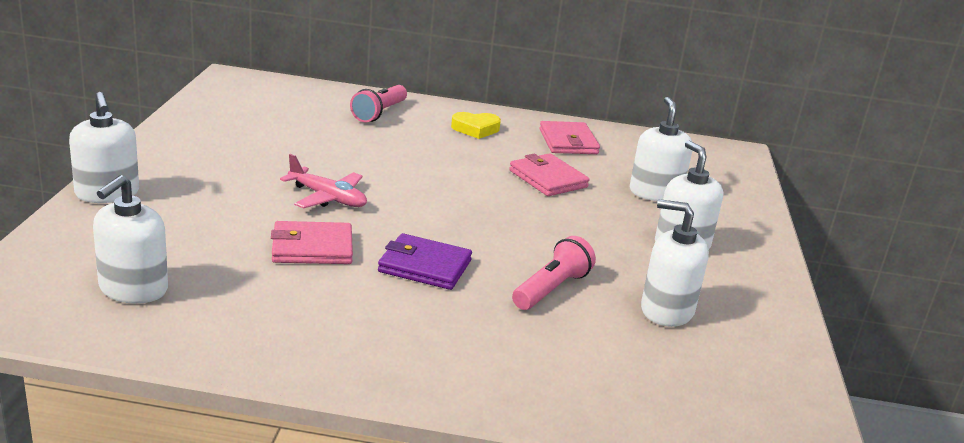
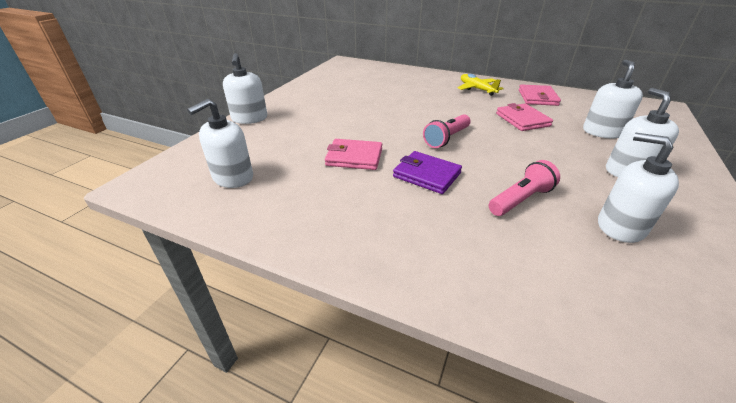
camera: 20 degrees right, 10 degrees up
pink plane [280,154,367,208] -> none
pink flashlight [350,85,407,122] -> pink flashlight moved to [423,114,471,148]
yellow heart [451,112,501,139] -> yellow plane [457,74,504,96]

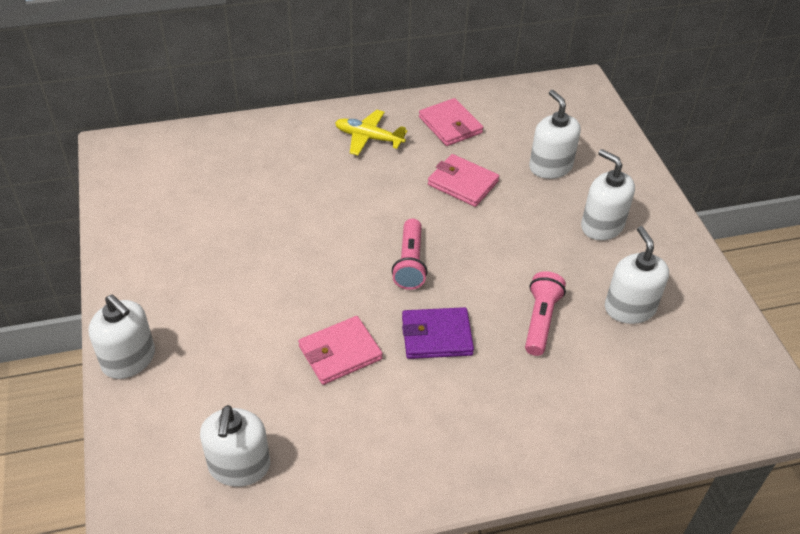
camera: 40 degrees left, 10 degrees up
white soap dispenser [598,133,679,243] -> white soap dispenser turned 75 degrees clockwise [605,226,669,324]

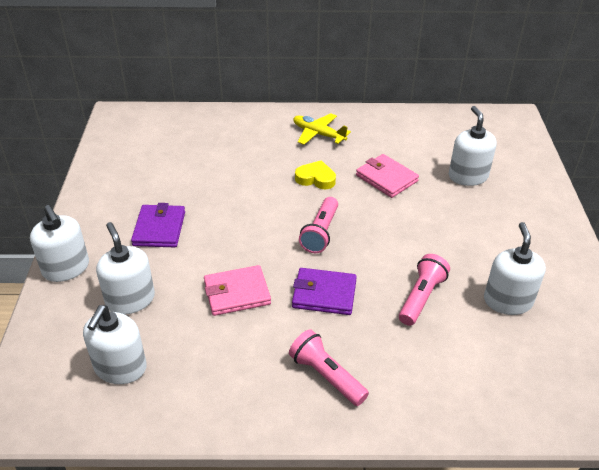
camera: 15 degrees right, 5 degrees down
pink wallet [419,98,483,146] -> none
white soap dispenser [581,149,635,240] -> white soap dispenser moved to [96,222,155,315]
none -> purple wallet [131,203,185,247]
none -> pink flashlight [289,329,369,406]
none -> yellow heart [295,160,336,189]

